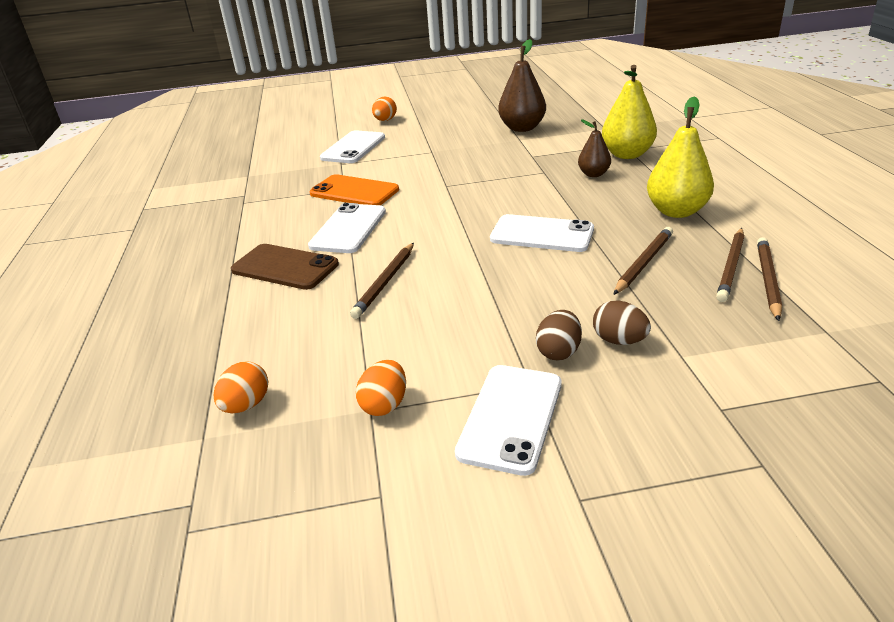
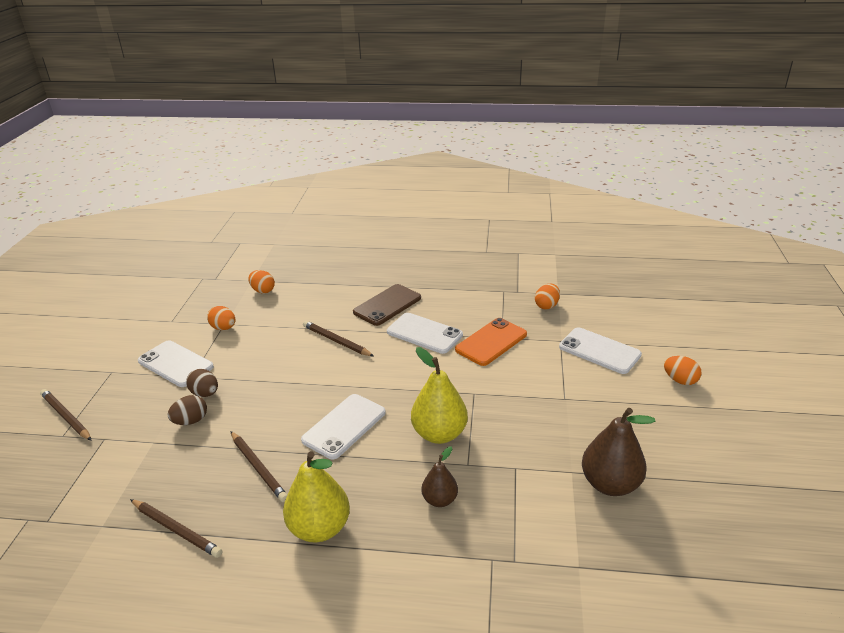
camera: 105 degrees right, 0 degrees up
yellow pear [602,65,657,159] -> yellow pear moved to [411,347,468,444]
brown pencil [716,228,745,302] -> brown pencil moved to [40,389,92,441]
none -> orange egg [535,284,560,310]

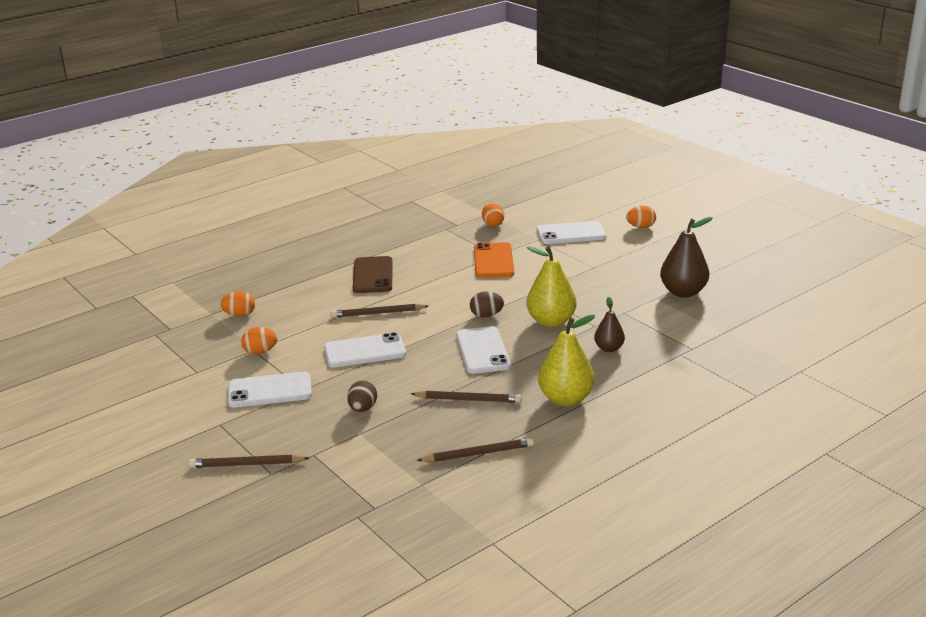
camera: 45 degrees left, 5 degrees down
brown egg [186,369,218,397] -> brown egg moved to [470,291,504,318]
white phone [387,313,463,354] -> white phone moved to [324,332,406,368]

